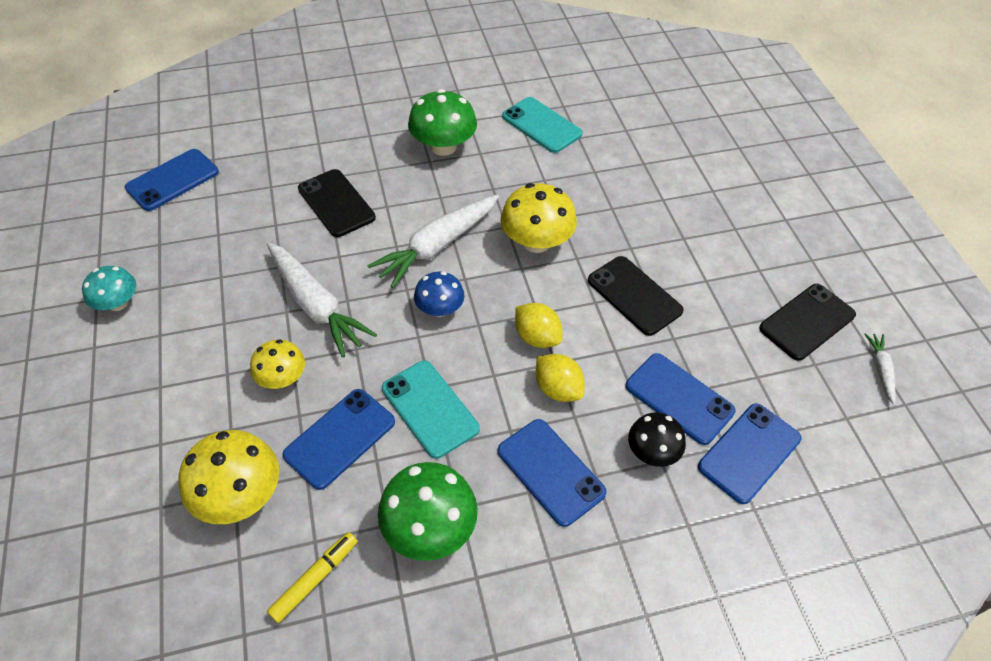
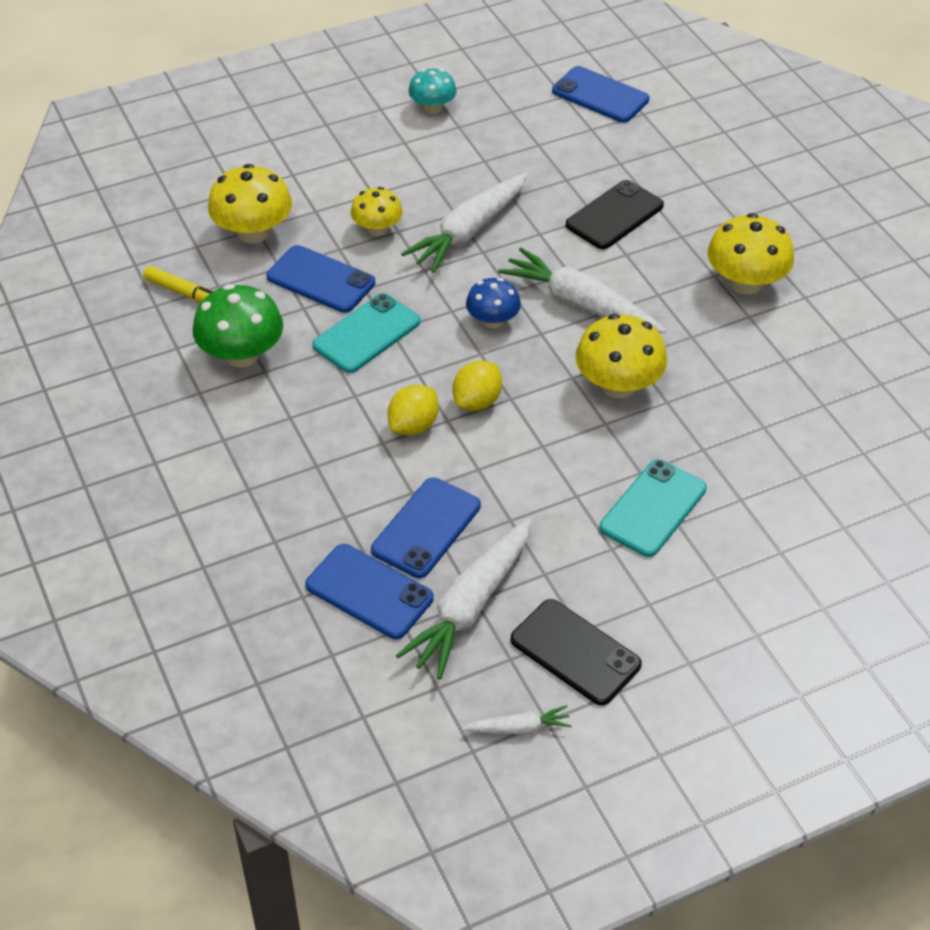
camera: 80 degrees right, 5 degrees down
green mushroom [408,89,477,156] -> yellow mushroom [707,213,794,294]
blue phone [498,419,607,527] -> none
turquoise phone [502,97,583,153] -> turquoise phone moved to [599,459,707,557]
black phone [588,256,684,336] -> none
black mushroom [628,412,686,467] -> none
none -> white carrot [396,518,531,679]

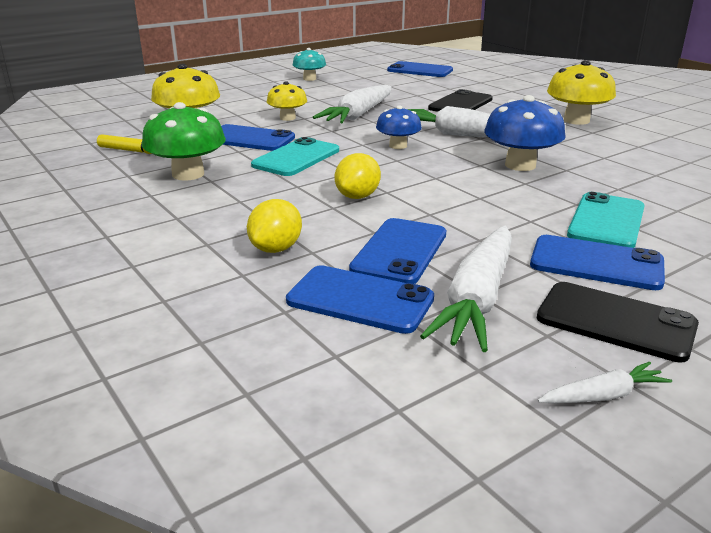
camera: 10 degrees left, 20 degrees down
yellow lemon [453,361,502,411] -> yellow lemon moved to [247,199,302,253]
yellow mushroom [575,314,667,398] -> blue mushroom [484,95,566,171]
none -> blue phone [530,235,665,290]

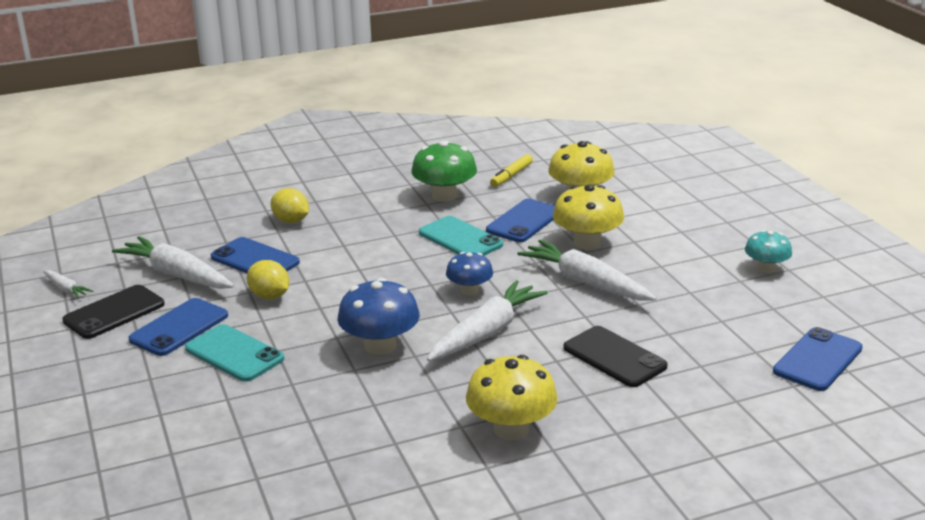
camera: 105 degrees right, 0 degrees up
yellow mushroom [267,81,307,121] -> yellow mushroom [553,184,624,250], size x1.60
blue phone [286,265,434,334] -> none
yellow lemon [335,153,381,199] -> yellow lemon moved to [247,260,289,299]
white carrot [537,362,672,404] -> white carrot turned 45 degrees counterclockwise [43,270,93,299]

